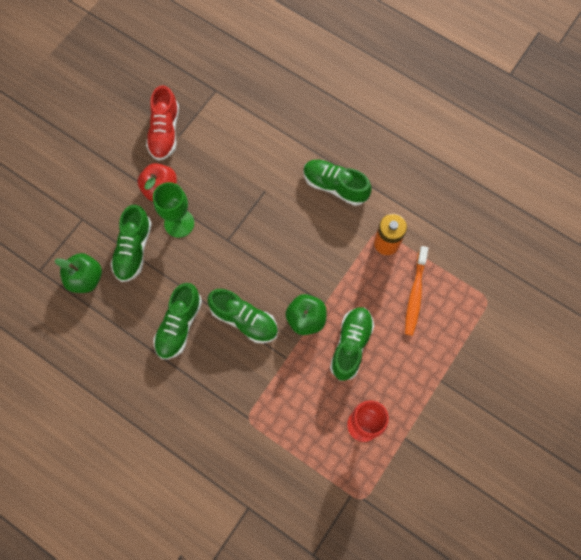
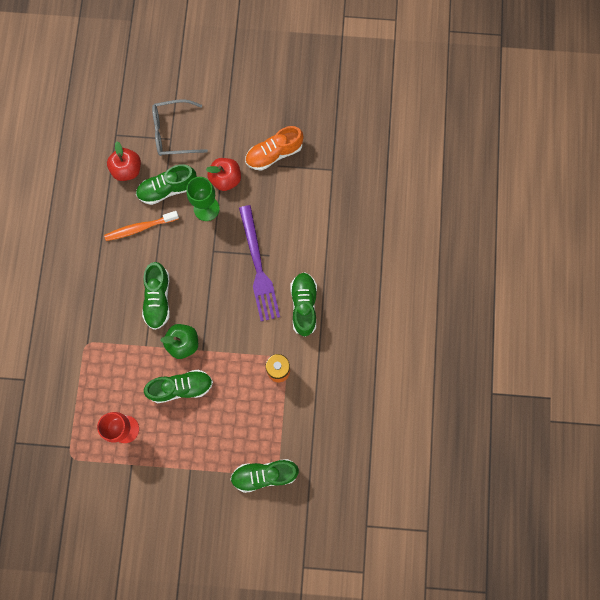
camera: 60 degrees right, 5 degrees up
green apple [55,253,102,293] -> red apple [107,141,141,181]
red shoe [146,85,179,161] -> orange shoe [245,126,304,171]
green shoe [153,283,202,359] -> green shoe moved to [230,459,299,493]
orange toothbrush [405,246,428,336] -> orange toothbrush moved to [104,211,179,241]
none -> grey glasses [152,99,208,156]
none -> purple fork [239,205,280,321]

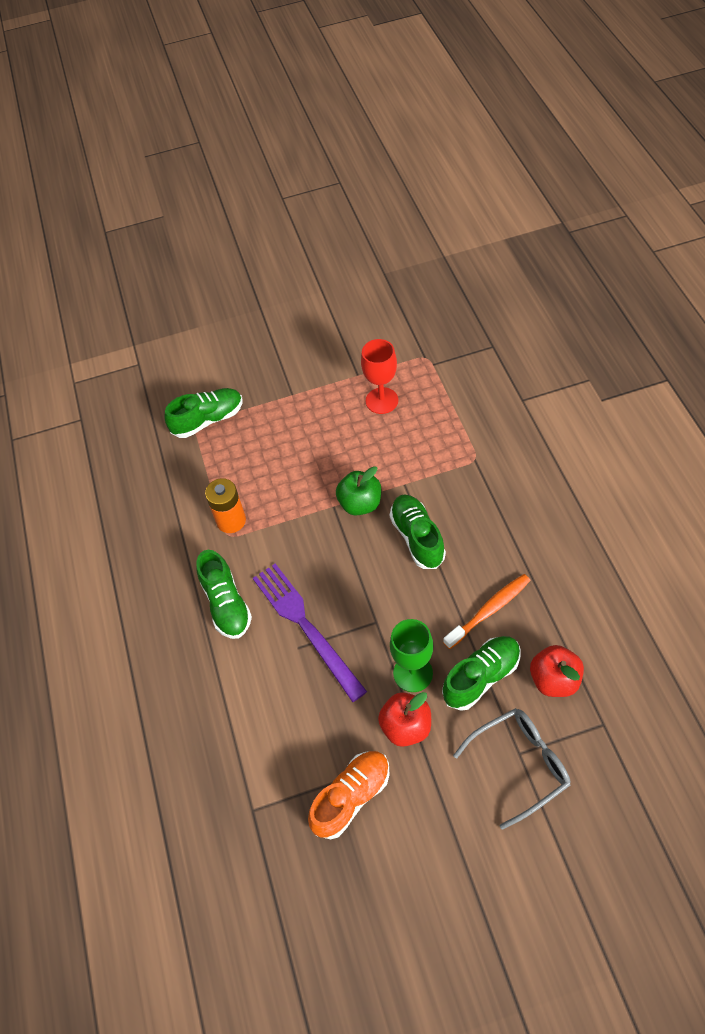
camera: 165 degrees right, 20 degrees down
green shoe [144,369,213,403] -> none

